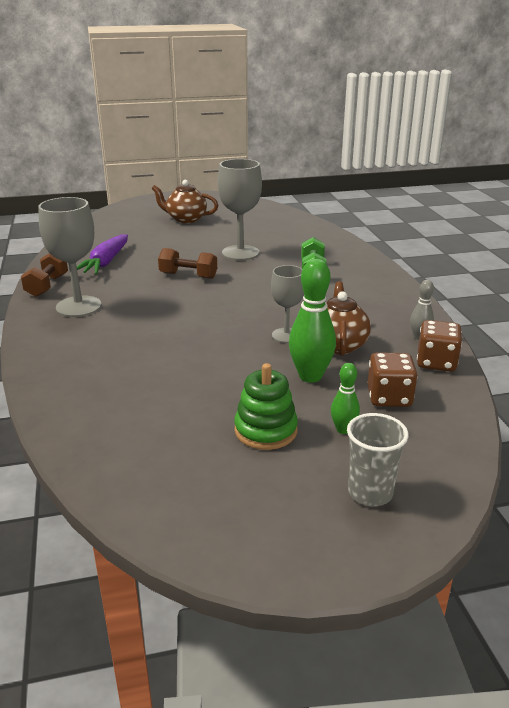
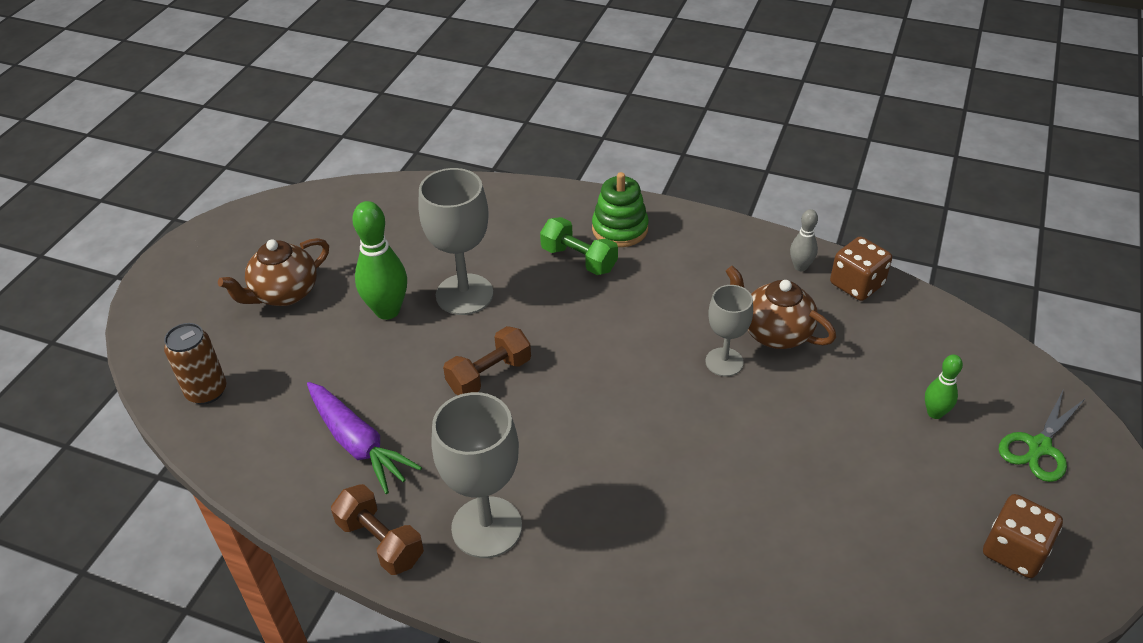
camera: 55 degrees left, 15 degrees up
green stacking toy [234,363,298,450] -> green stacking toy moved to [592,172,649,247]
green bowling pin [289,259,336,383] -> green bowling pin moved to [352,201,407,320]
grey cup [347,413,409,506] -> green scissors [999,391,1086,482]
brown dice [368,352,417,407] -> brown dice moved to [983,494,1063,578]
none -> brown can [164,323,226,405]

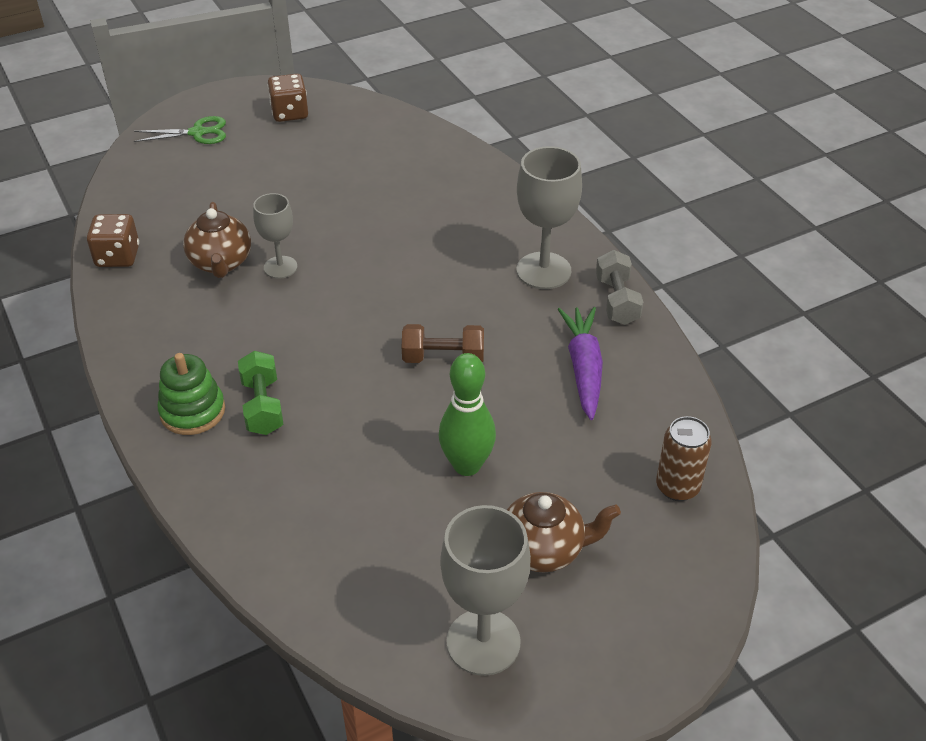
camera: 140 degrees left, 0 degrees up
brown dumbbell [331,484,424,575] -> grey dumbbell [596,250,643,325]
grey goblet [418,168,493,315] -> grey goblet moved to [440,505,531,676]
grey bowling pin [790,209,818,271] -> none
green bowling pin [925,354,963,419] -> none

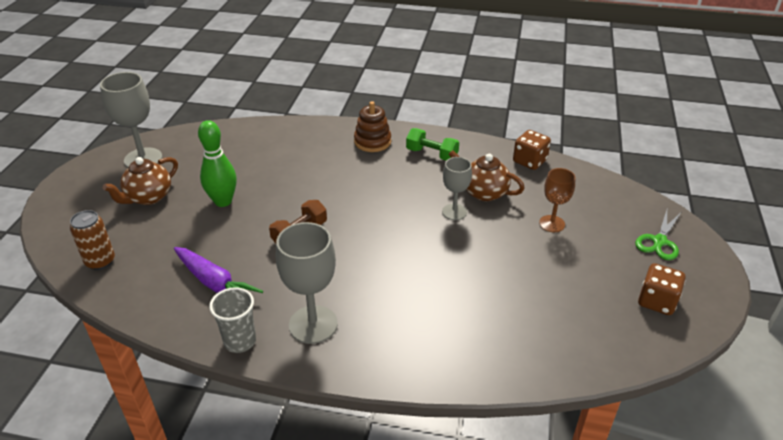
camera: 130 degrees right, 5 degrees down
green stacking toy [157,353,225,435] -> brown stacking toy [354,101,391,152]
green dumbbell [238,351,283,435] -> green dumbbell moved to [406,128,459,161]
grey dumbbell [596,250,643,325] -> grey cup [209,287,256,353]
none -> brown goblet [539,168,576,232]

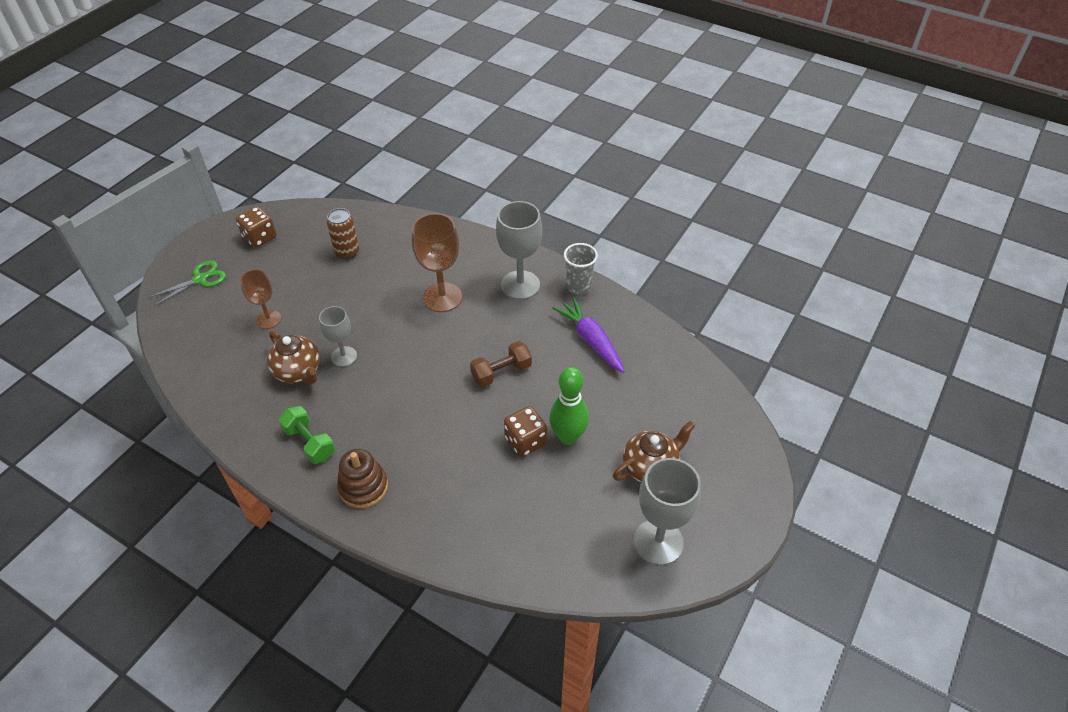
camera: 160 degrees left, 10 degrees up
brown can [70,210,115,270] -> brown can moved to [327,208,360,259]
brown dice [513,130,551,170] -> brown dice moved to [504,406,547,457]
none -> brown goblet [412,213,462,312]

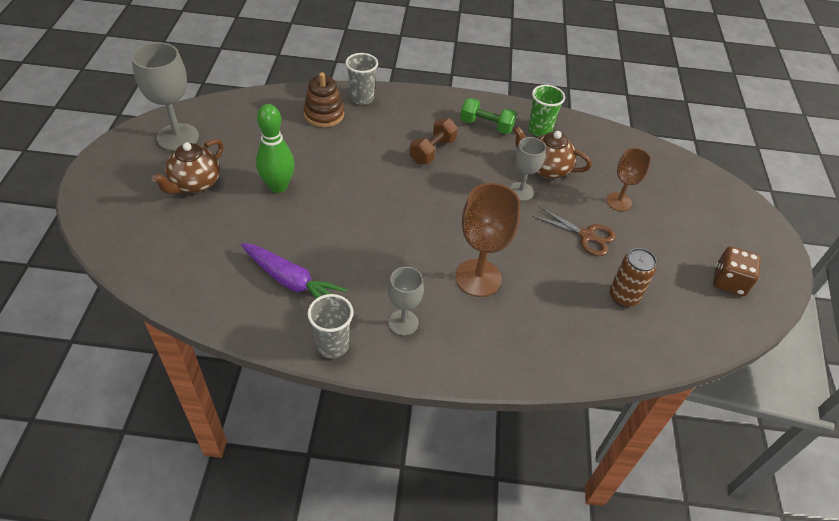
camera: 150 degrees right, 0 degrees up
green scissors [149,260,226,306] -> none
brown stacking toy [337,449,388,508] -> brown stacking toy moved to [304,72,344,127]
brown dumbbell [470,341,532,387] -> brown dumbbell moved to [410,118,458,164]
grey goblet [496,201,542,300] -> grey goblet [388,267,424,336], size x0.61
brown dice [504,406,547,457] -> none
none -> grey cup [345,53,378,105]
none -> green cup [528,85,565,137]
none -> brown scissors [533,206,616,256]

